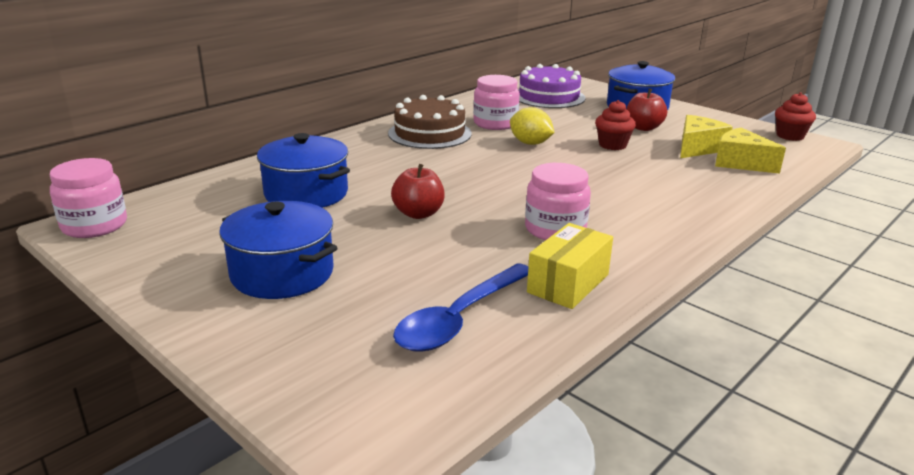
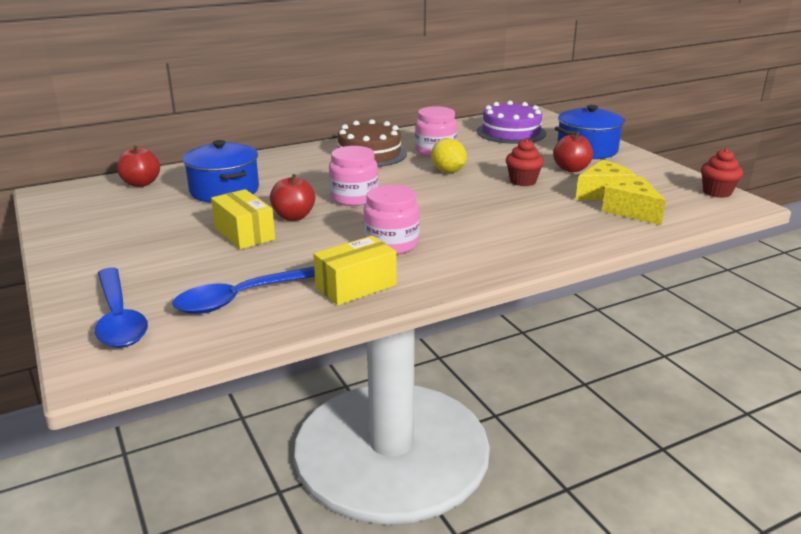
camera: 20 degrees right, 0 degrees up
pink jar [50,158,127,238] -> pink jar moved to [329,146,378,206]
blue pot [219,201,337,299] -> none
none -> blue spoon [95,267,148,348]
none -> red apple [117,145,160,187]
none -> yellow box [211,189,275,249]

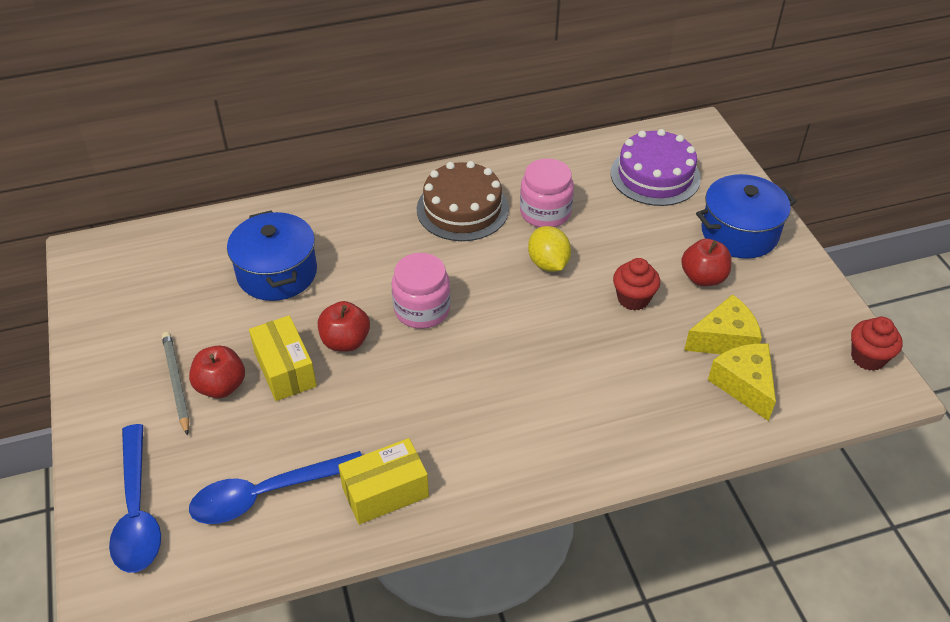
camera: 10 degrees right, 20 degrees up
red apple [117,145,160,187] -> red apple moved to [189,346,245,398]
pink jar [363,185,420,254] -> none
none -> grey pencil [162,332,189,436]

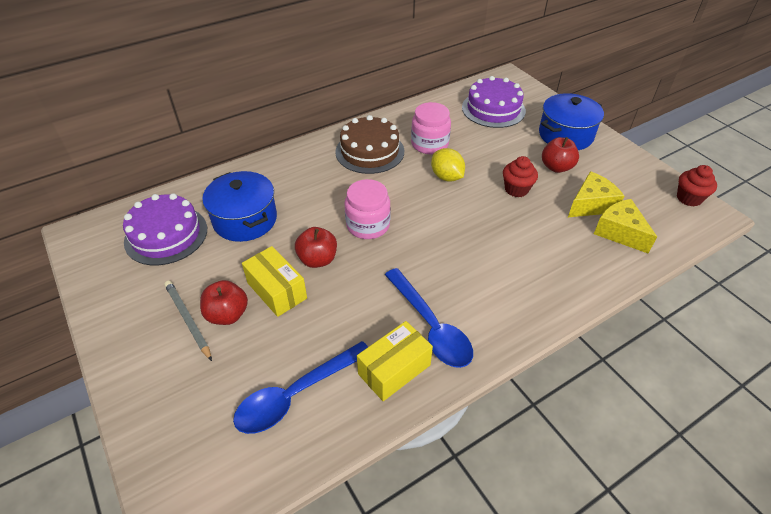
camera: 15 degrees left, 0 degrees up
blue spoon [109,424,161,573] -> blue spoon moved to [385,268,473,368]
none -> purple cake [123,193,207,265]

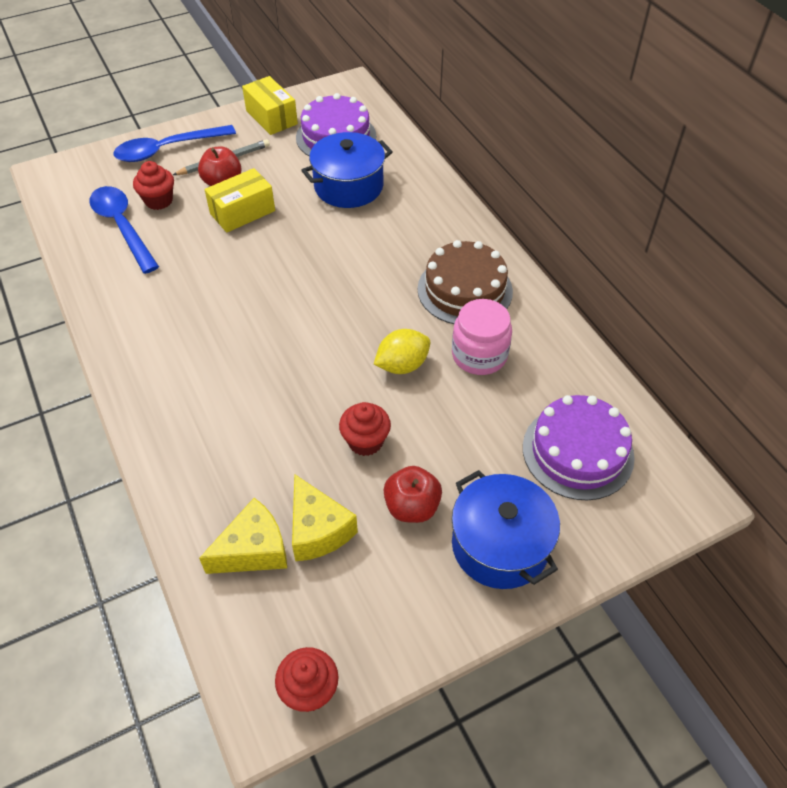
camera: 95 degrees right, 5 degrees up
red apple [295,227,337,268] -> none
pink jar [345,179,391,239] -> none
yellow box [357,321,433,401] -> yellow box moved to [242,76,298,135]
blue spoon [385,268,473,368] -> blue spoon moved to [114,125,236,162]
none -> red cupcake [133,161,174,210]

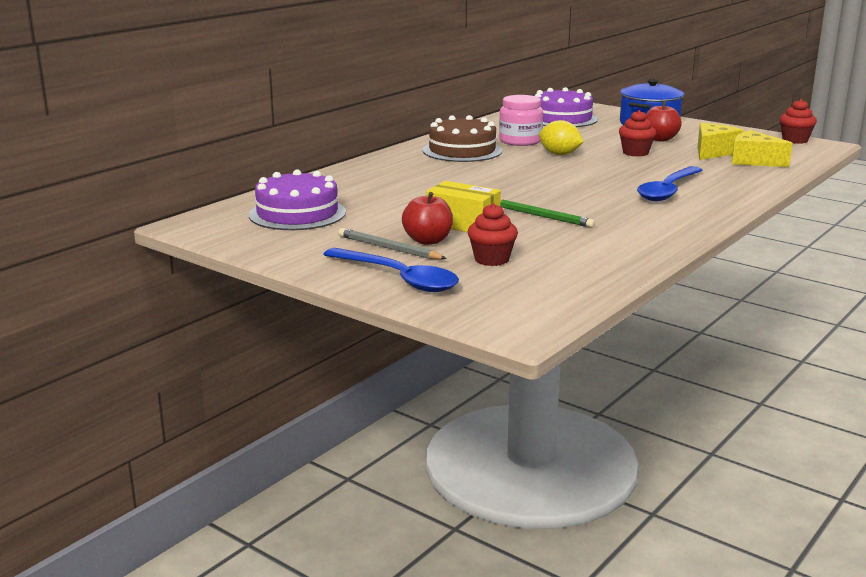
camera: 115 degrees left, 30 degrees down
blue spoon [90,186,159,274] -> blue spoon moved to [637,166,702,201]
yellow box [242,76,298,135] -> none
blue pot [301,132,393,208] -> none
none -> green pencil [500,200,595,228]

